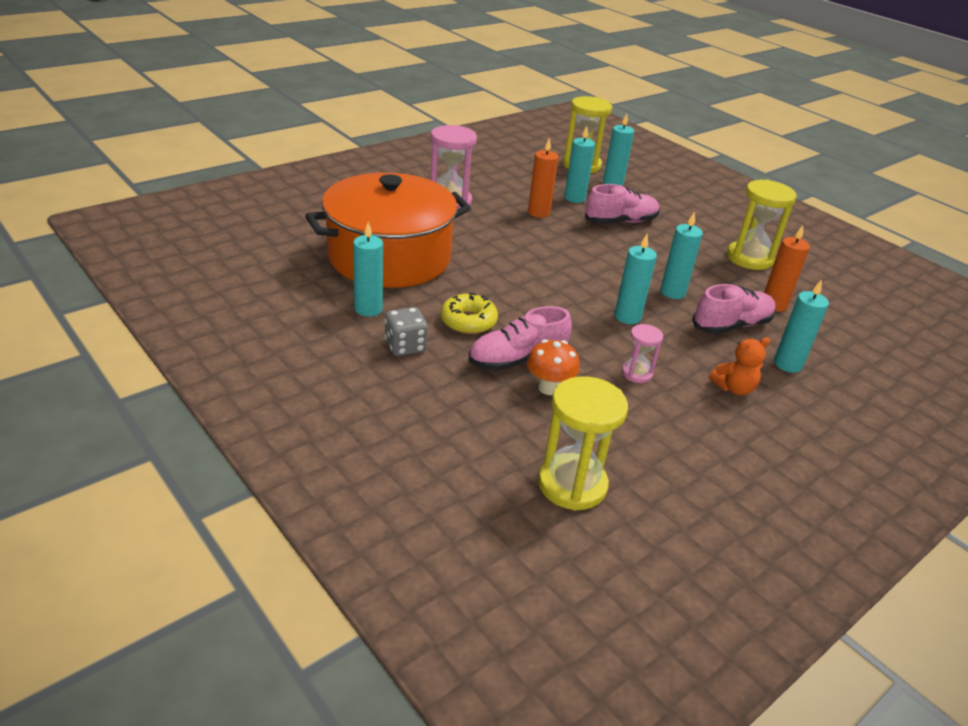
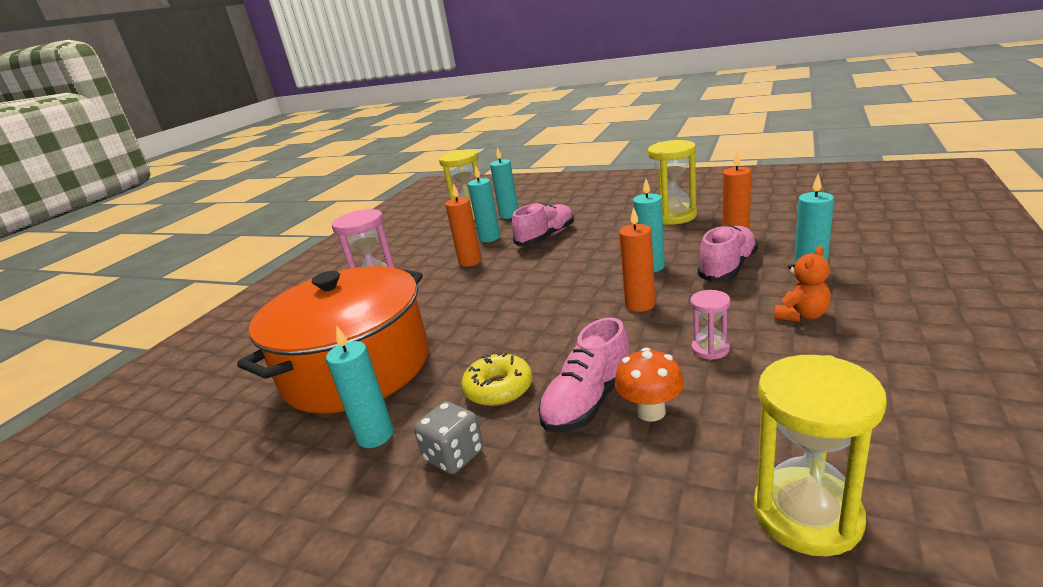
camera: 20 degrees left, 10 degrees down
turquoise candle [615,234,657,324] -> orange candle [619,207,655,312]

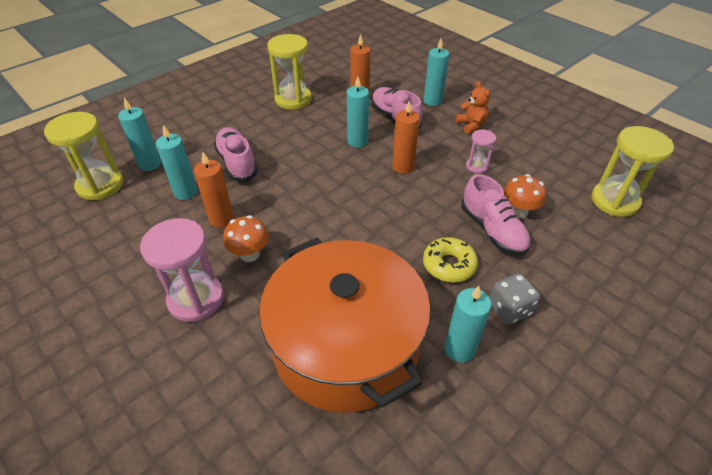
camera: 70 degrees left, 20 degrees up
none -> orange mushroom [223,215,269,262]

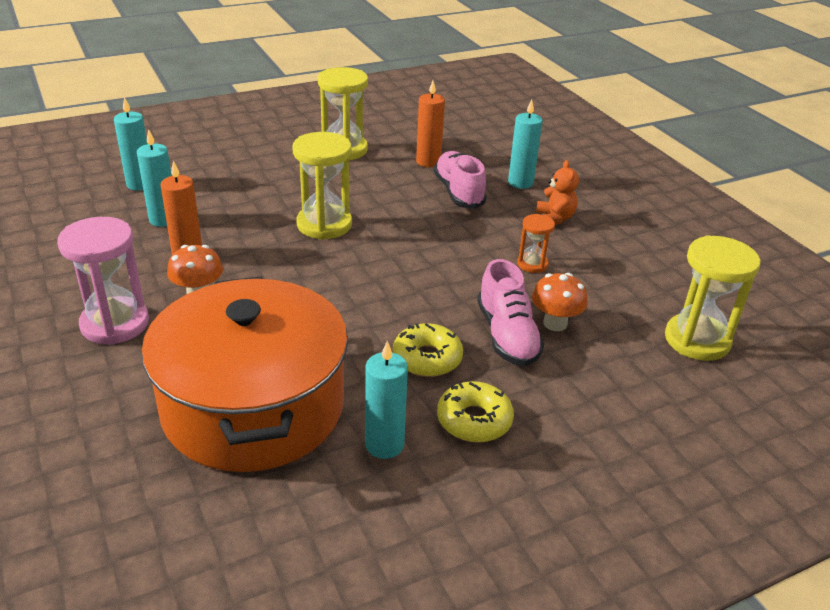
camera: 15 degrees right, 10 degrees down
yellow hourglass [44,112,123,200] -> yellow hourglass moved to [292,132,352,240]
pink shoe [214,127,258,181] -> none
turquoise candle [347,77,369,148] -> none
orange candle [392,101,420,174] -> none
pink hourglass [466,129,496,174] -> orange hourglass [517,214,555,273]
grey dice [490,273,540,324] -> yellow donut [437,381,514,443]

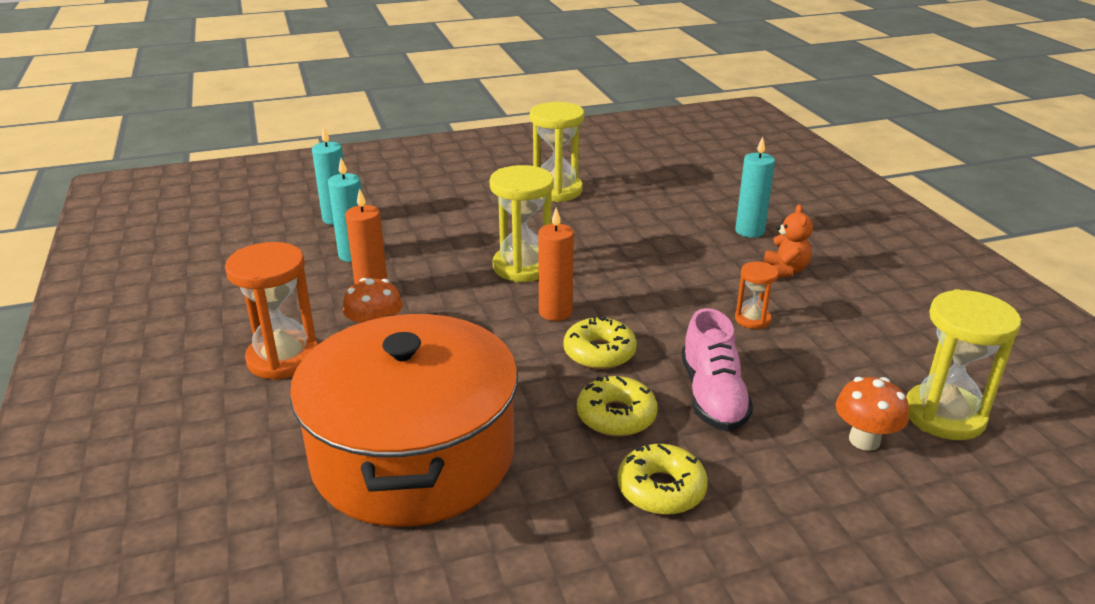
camera: 10 degrees right, 5 degrees down
pink hourglass [57,217,149,345] -> orange hourglass [225,242,318,380]
turquoise candle [365,340,408,459] -> none
orange candle [416,81,445,167] -> orange candle moved to [538,207,574,321]
pink shoe [434,151,487,209] -> none
orange mushroom [532,273,588,331] -> orange mushroom moved to [836,377,909,451]
none -> yellow donut [563,316,637,369]

